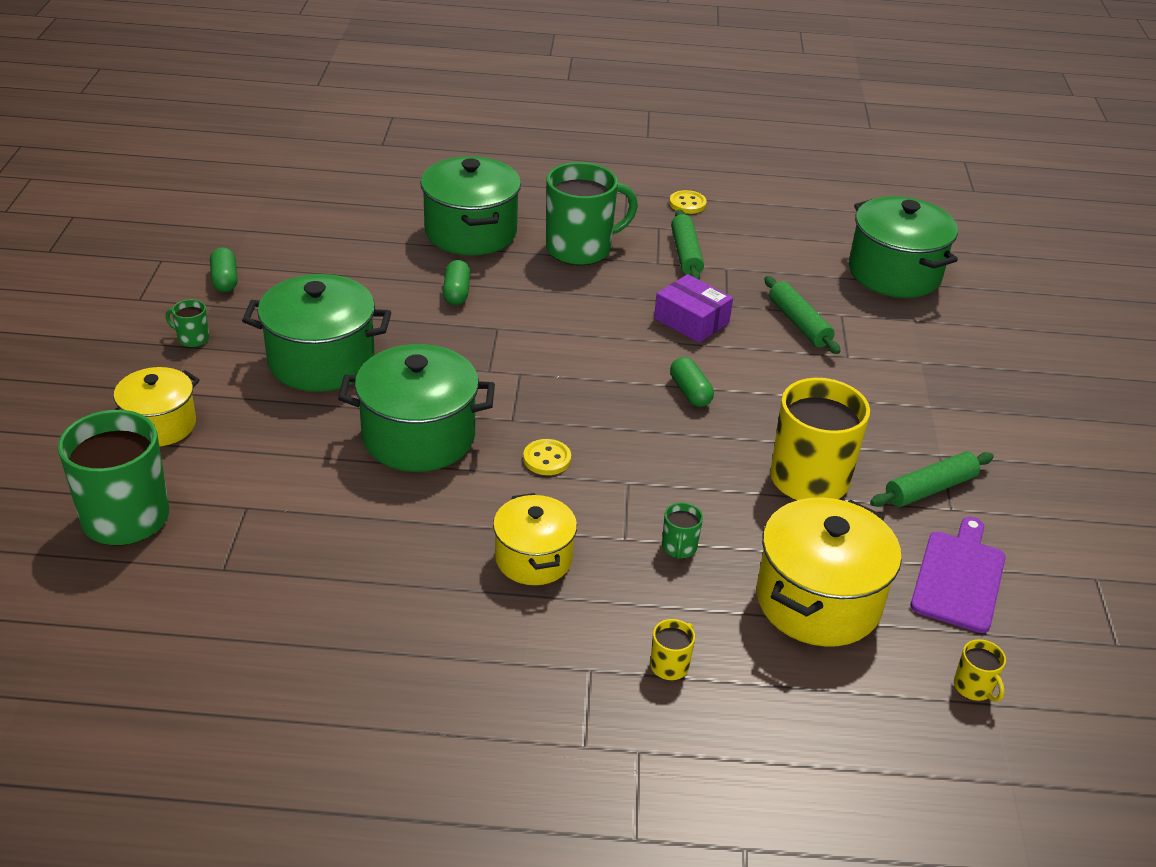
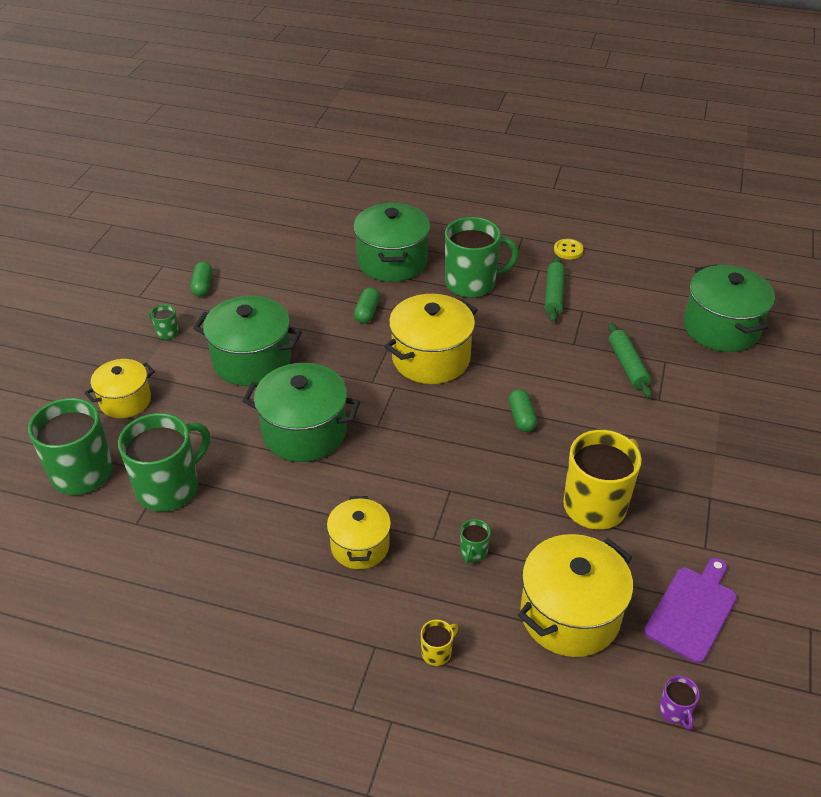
camera: 15 degrees right, 5 degrees up
yellow button [523,439,571,475] -> none
purple box [654,274,733,343] -> none
green rolling pin [870,452,994,507] -> none
yellow mug [954,639,1006,702] -> purple mug [659,676,700,730]
none -> green mug [118,413,210,512]
none -> yellow pot [384,294,477,384]

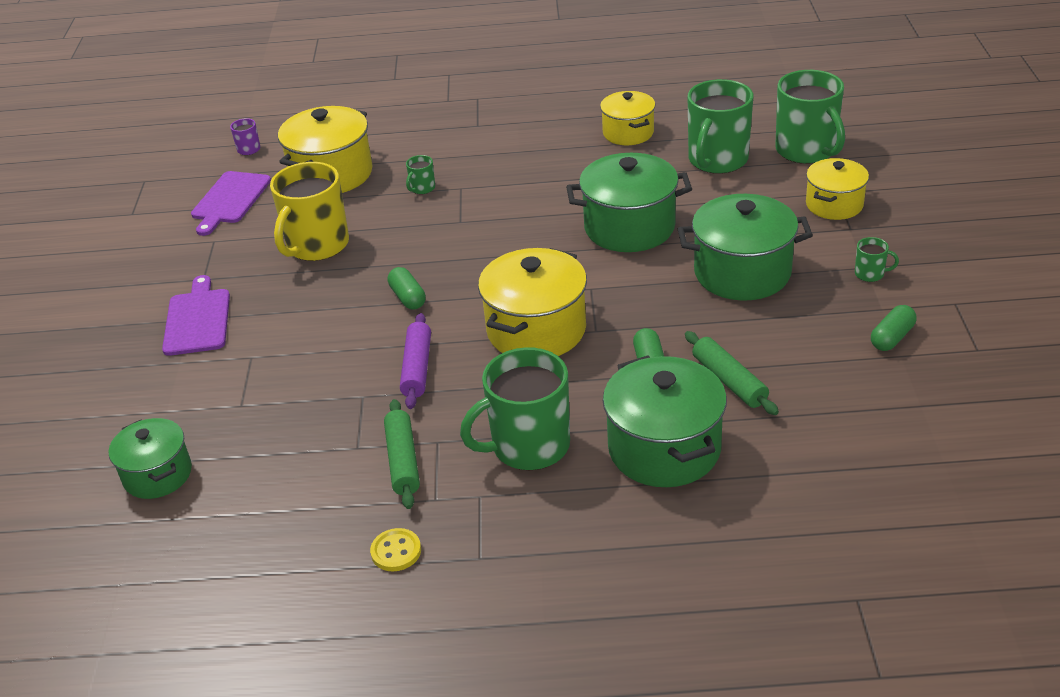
camera: 165 degrees right, 5 degrees down
green capsule [190,262,212,297] -> green capsule turned 60 degrees clockwise [871,305,916,351]
yellow pot [327,496,391,569] -> yellow pot moved to [600,91,656,145]
yellow mug [421,620,458,666] -> none
green mug [460,519,491,564] -> green mug turned 150 degrees counterclockwise [406,155,435,194]
green rolling pin [608,323,652,398] -> green rolling pin moved to [685,331,779,415]
green pot [683,264,775,352] -> green pot [109,418,192,499], size x0.63
none -> purple cutting board [162,275,230,356]
none -> purple rolling pin [400,313,431,409]

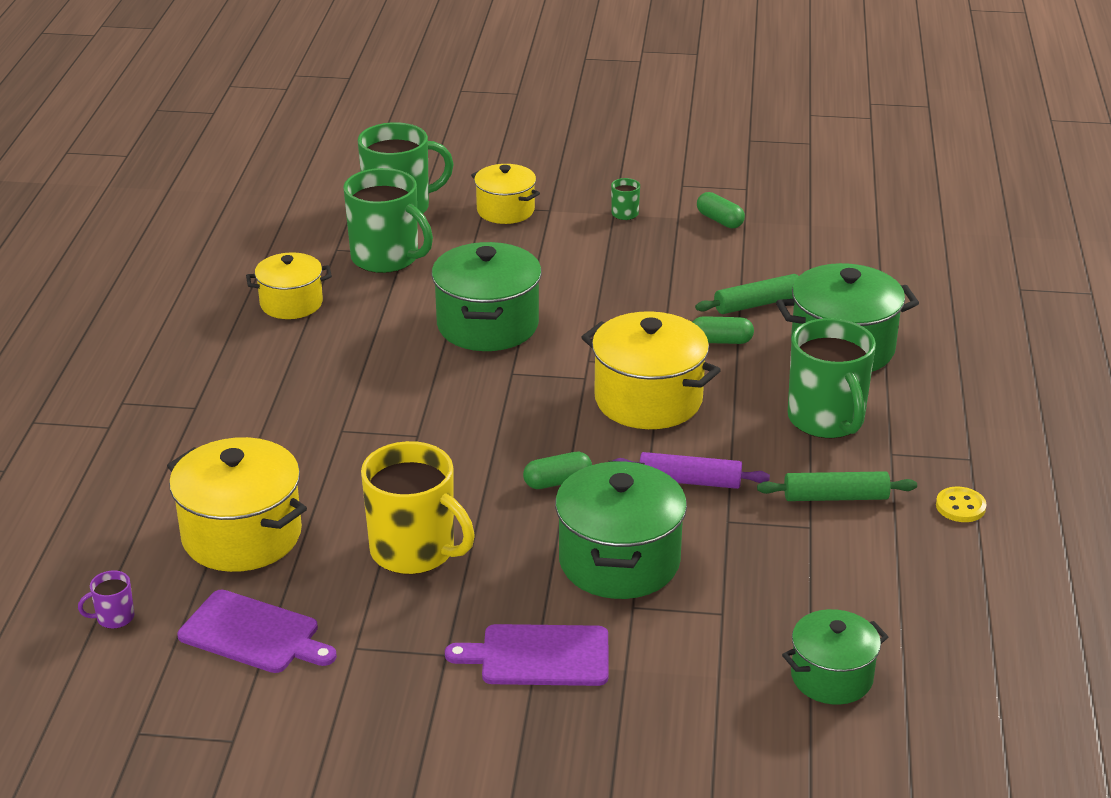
camera: 85 degrees left, 5 degrees down
green mug [406,155,435,194] -> none
green pot [678,194,813,300] -> green pot moved to [555,461,687,599]

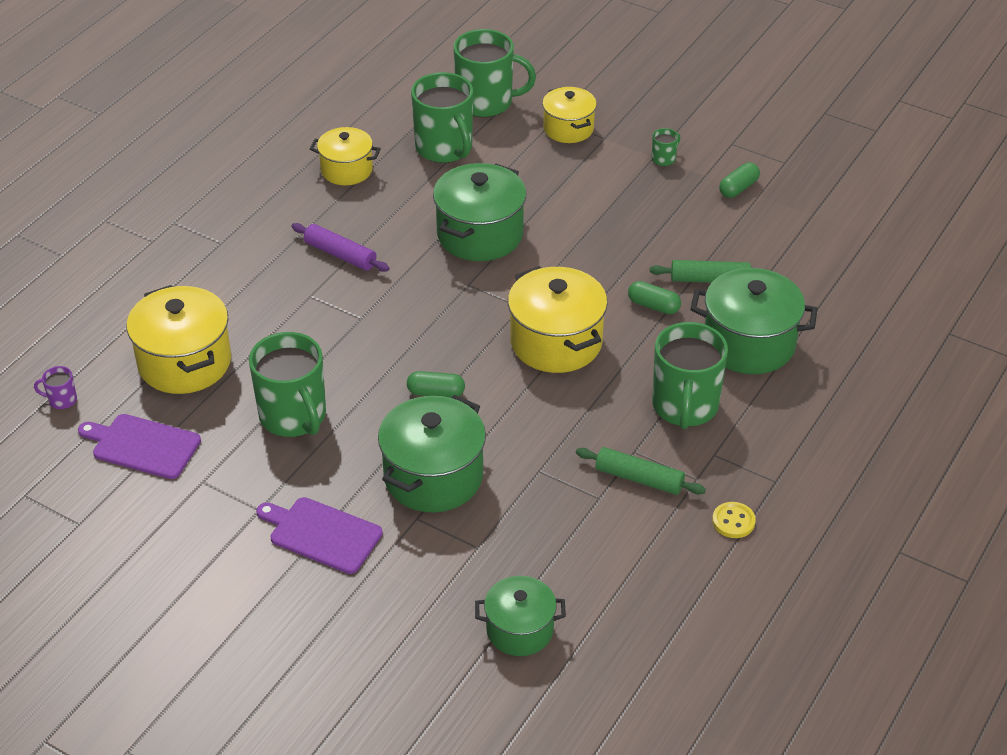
camera: 25 degrees right, 10 degrees up
purple cutting board [177,590,337,673] -> purple cutting board turned 150 degrees clockwise [78,414,201,479]
yellow mug [361,441,475,574] -> green mug [249,332,326,437]
purple rolling pin [612,452,770,489] -> purple rolling pin moved to [291,223,390,272]
green capsule [697,192,745,229] -> green capsule turned 60 degrees clockwise [719,163,760,198]

